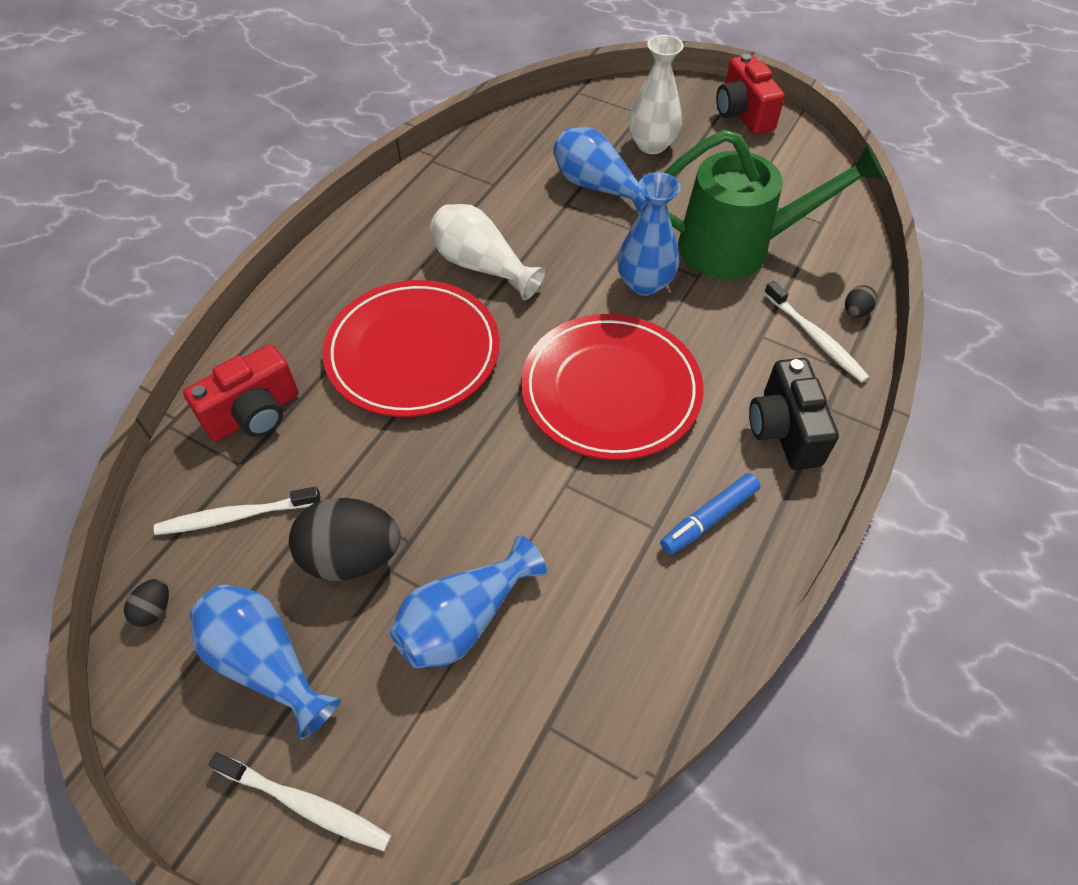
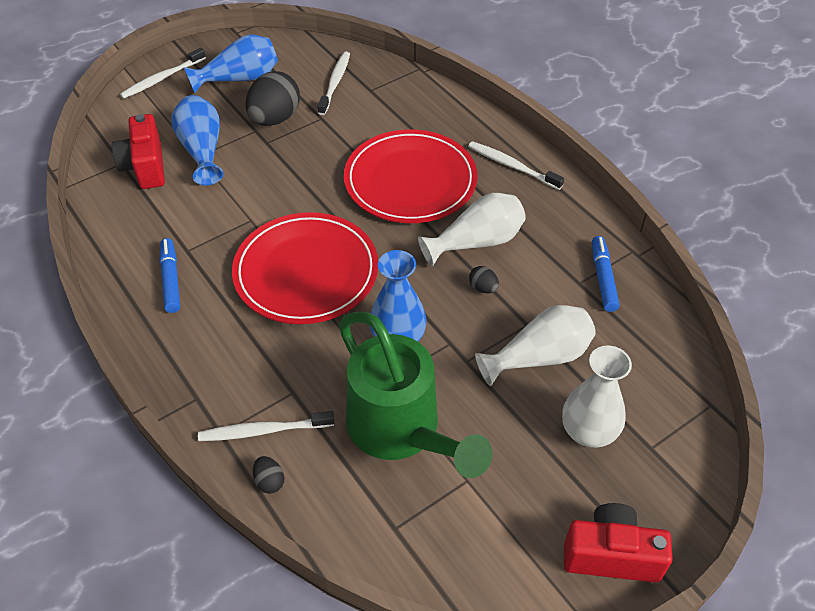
camera: 115 degrees right, 5 degrees down
black egg [124,579,169,626] -> black egg moved to [469,266,499,293]
red camera [183,344,298,441] -> red camera moved to [112,114,165,189]
blue vase [553,127,647,215] -> white vase [475,305,596,386]
green watering can [663,130,885,279] -> green watering can turned 60 degrees counterclockwise [339,312,492,478]
black camera [749,358,839,470] -> none
none -> white toothbrush [468,141,564,190]
none -> blue marker [592,236,620,312]

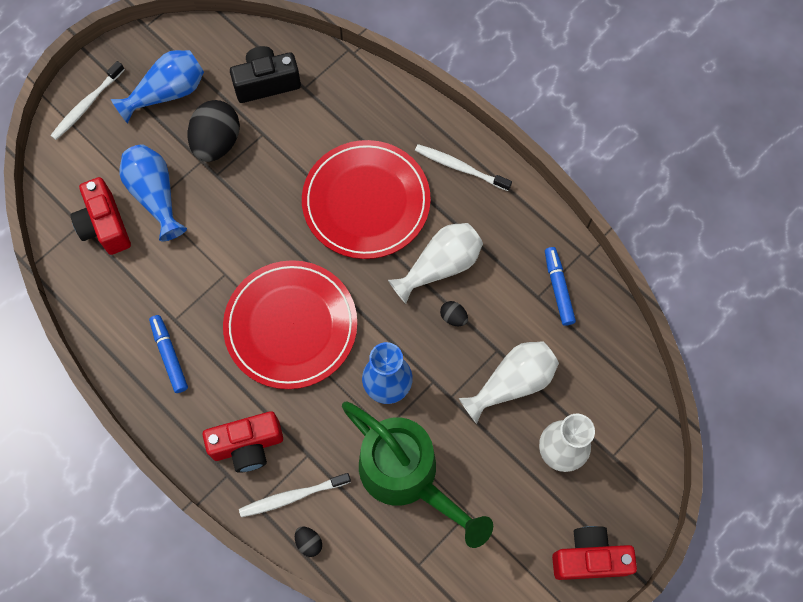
camera: 10 degrees left, 20 degrees up
white toothbrush [318,51,350,115] -> black camera [230,46,301,103]
none -> red camera [203,411,283,473]

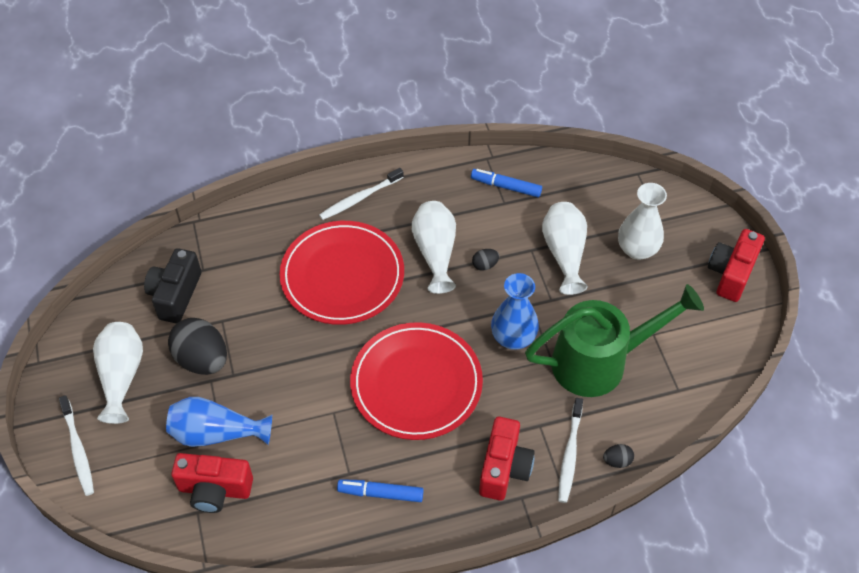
camera: 60 degrees left, 15 degrees down
blue vase [111,50,204,123] -> white vase [93,322,143,424]

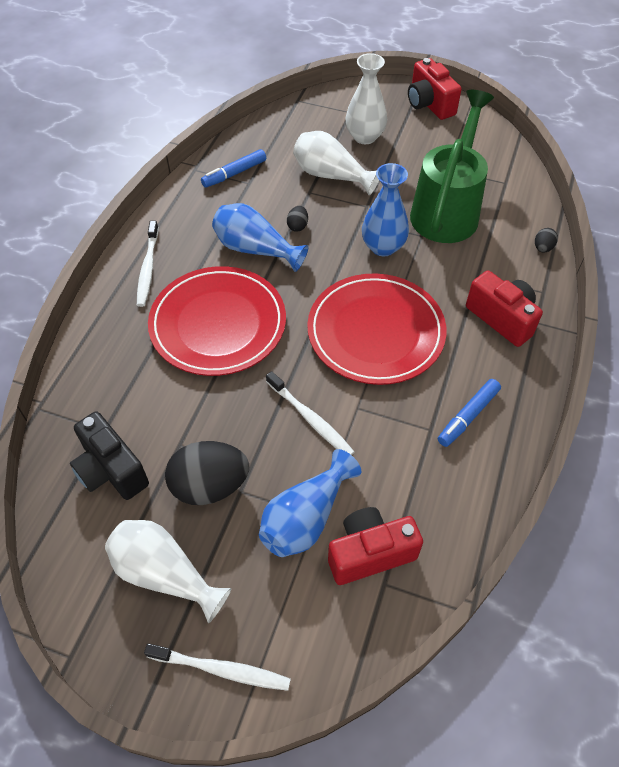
camera: 55 degrees left, 0 degrees up
red camera [171,453,253,513] -> red camera turned 150 degrees counterclockwise [328,507,423,585]
white vase [412,201,456,294] -> blue vase [212,203,308,272]
white toothbrush [558,398,583,503] -> white toothbrush moved to [266,371,355,455]

